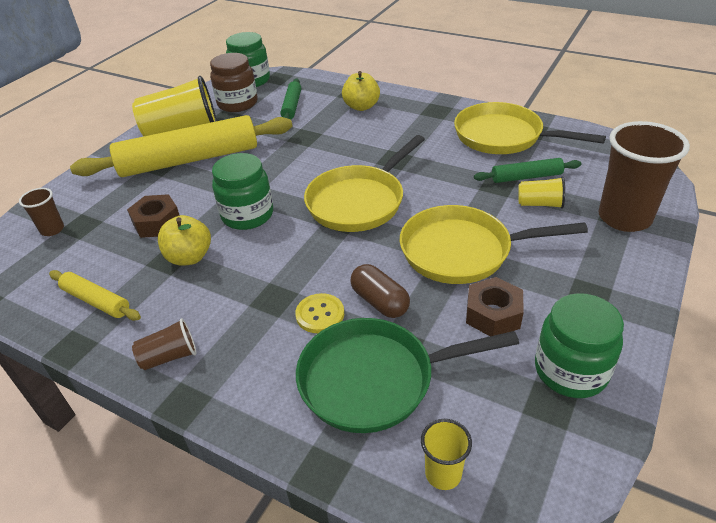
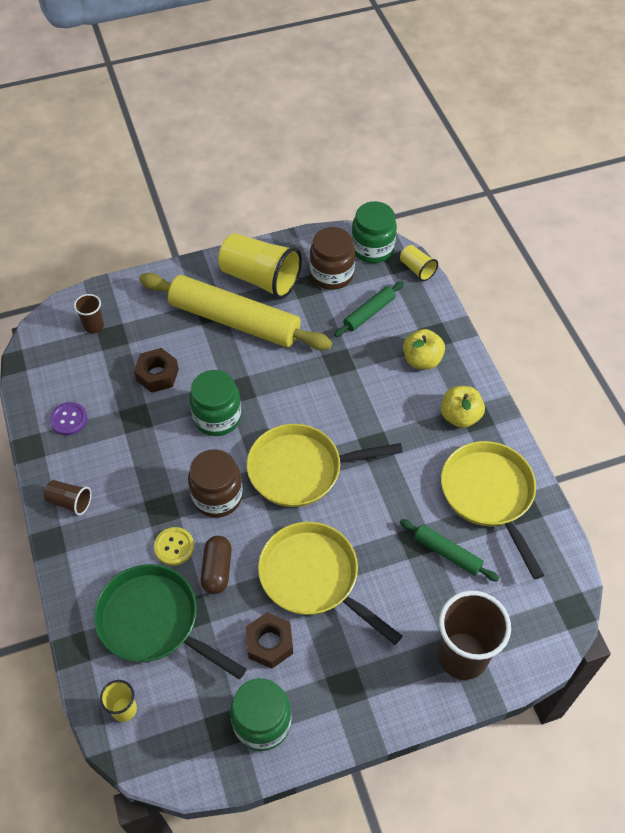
camera: 40 degrees right, 15 degrees up
yellow rolling pin [49,270,141,321] -> purple button [50,402,88,435]
yellow apple [158,215,211,265] -> yellow apple moved to [441,386,485,428]
yellow cup [518,177,565,209] -> yellow cup moved to [400,245,438,281]
none -> brown jar [188,449,243,518]

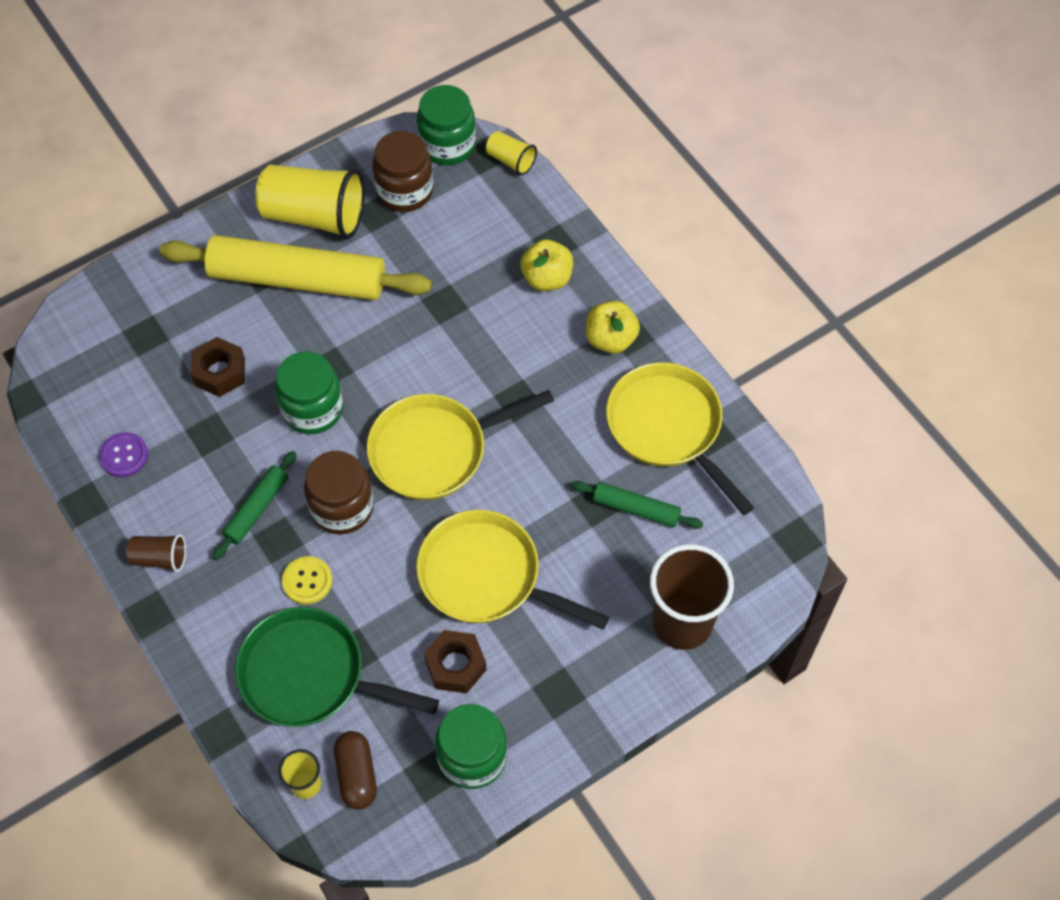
camera: 15 degrees left, 5 degrees up
brown cup [74,294,104,333] -> none
brown capsule [201,536,232,594] -> brown capsule moved to [334,731,377,810]
green rolling pin [334,281,404,337] -> green rolling pin moved to [213,451,296,560]

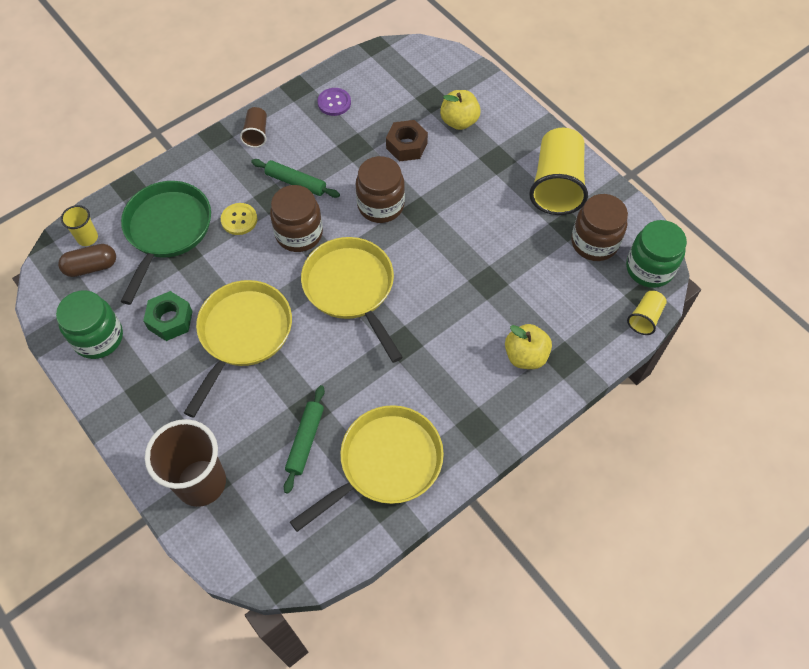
camera: 85 degrees right, 0 degrees up
yellow rolling pin [159,235,432,300] -> none
green jar [275,351,343,434] -> brown jar [356,156,405,223]
brown nut [424,630,487,693] -> green nut [143,291,193,341]
yellow apple [586,301,640,354] -> yellow apple moved to [440,90,481,130]

